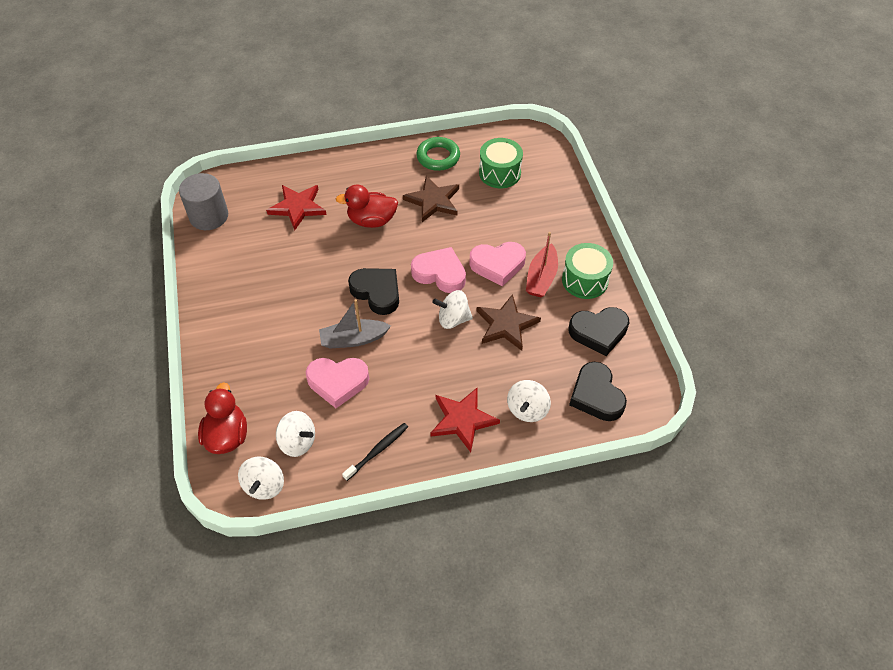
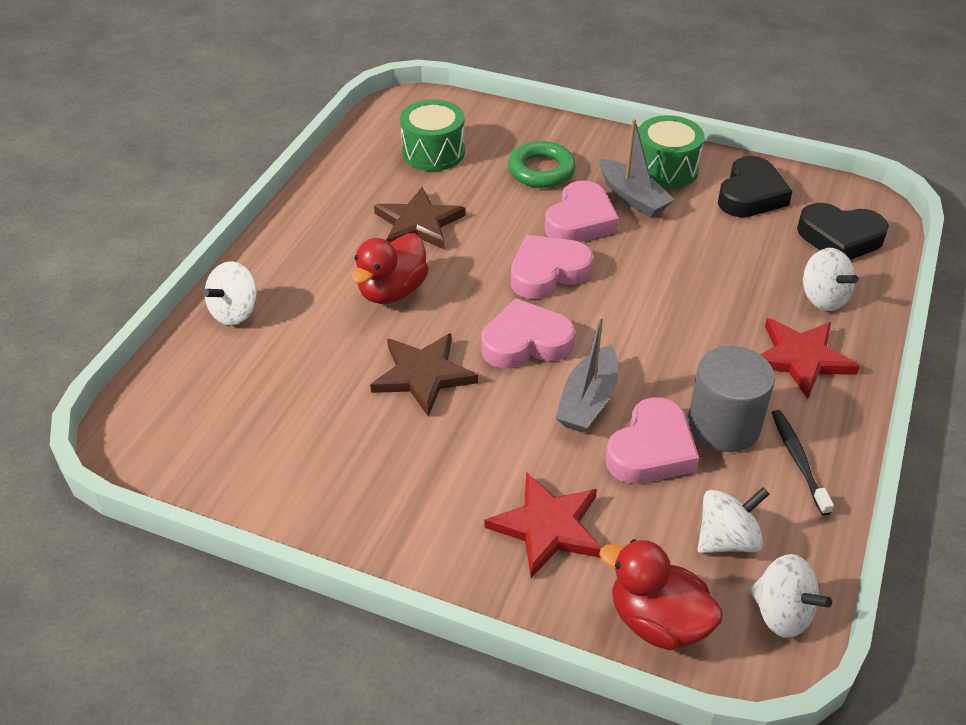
camera: 55 degrees left, 10 degrees down
grey cylinder [179,173,228,230] -> grey cylinder moved to [688,346,775,452]
red star [266,185,326,231] -> red star moved to [484,472,601,578]
black heart [348,268,399,315] -> pink heart [481,298,575,368]
green ring [416,137,460,171] -> green ring moved to [508,141,576,188]
white spinning top [432,290,473,329] -> white spinning top moved to [203,261,257,326]
brown star [477,294,541,351] -> brown star moved to [370,333,478,417]
red boat [526,232,558,297] -> grey boat [599,118,675,218]

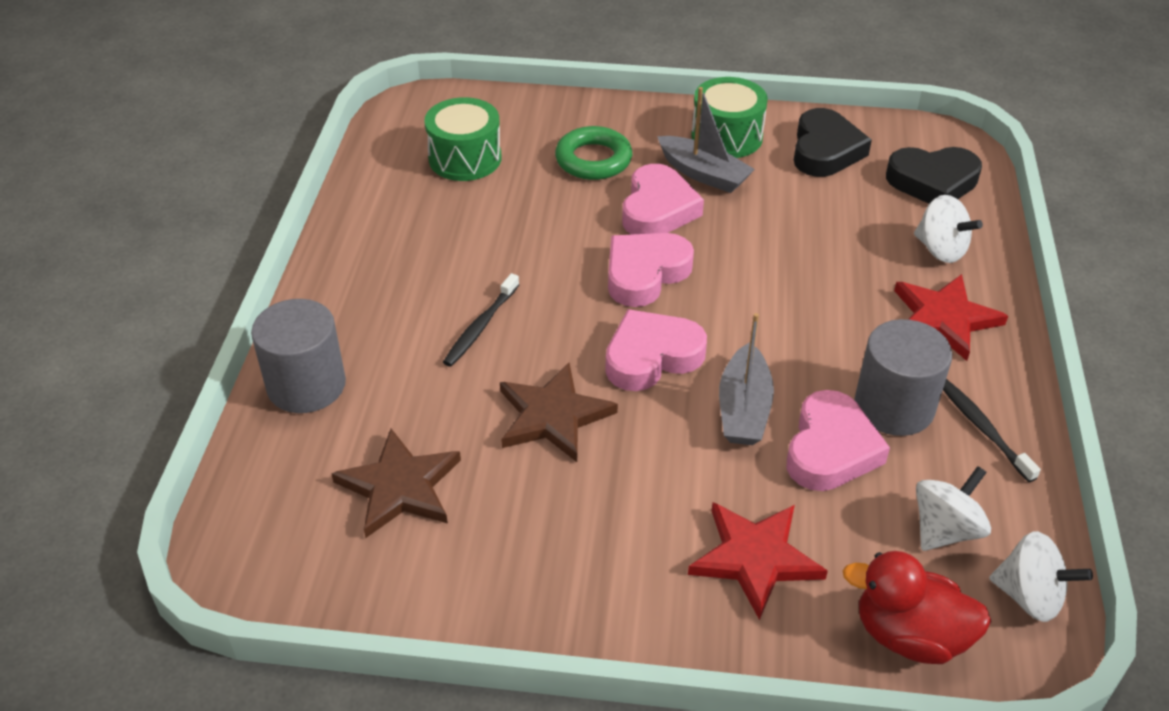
camera: 15 degrees left, 0 degrees up
white spinning top [203,261,257,326] -> grey cylinder [251,299,346,413]
red duck [351,233,429,304] -> black toothbrush [443,273,519,367]
brown star [374,187,465,250] -> brown star moved to [331,429,461,538]

